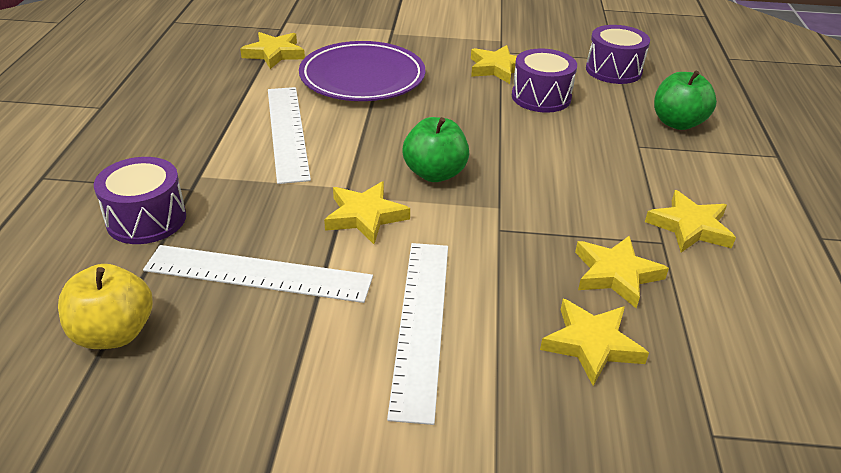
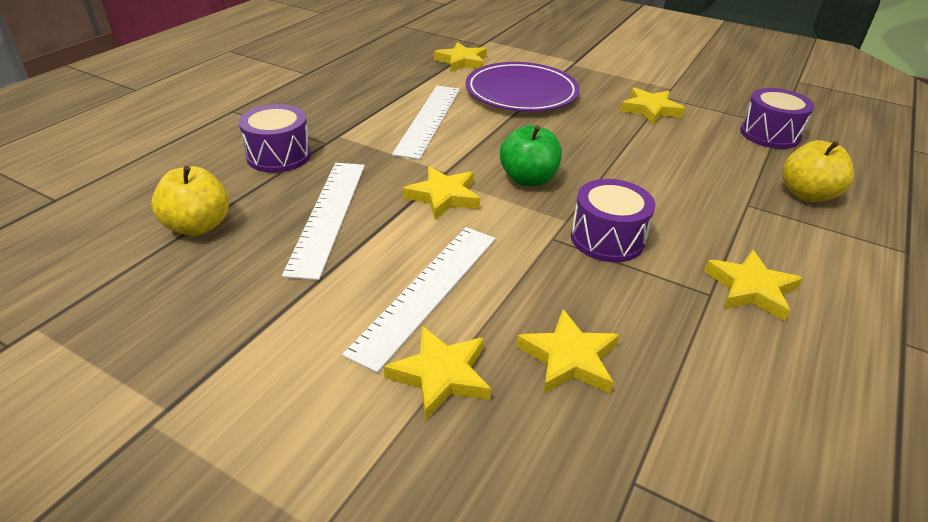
camera: 25 degrees right, 0 degrees up
white ruler [143,245,373,303] -> white ruler turned 60 degrees clockwise [282,163,365,280]
purple drum [512,48,577,113] -> purple drum moved to [571,179,655,262]
yellow star [575,235,669,308] -> yellow star moved to [384,326,491,420]
green apple [654,71,717,130] -> yellow apple [783,140,854,202]

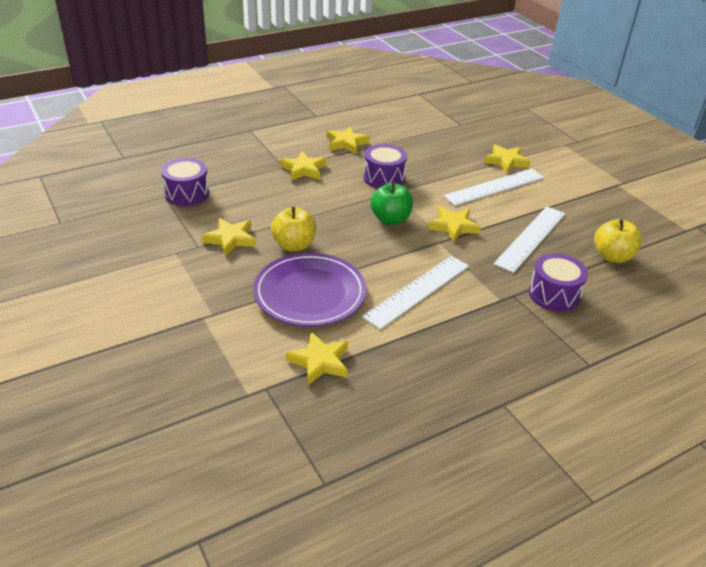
camera: 150 degrees left, 0 degrees up
yellow star [516,309,620,394] -> yellow star moved to [280,151,326,181]
yellow apple [783,140,854,202] -> yellow apple moved to [271,207,316,251]

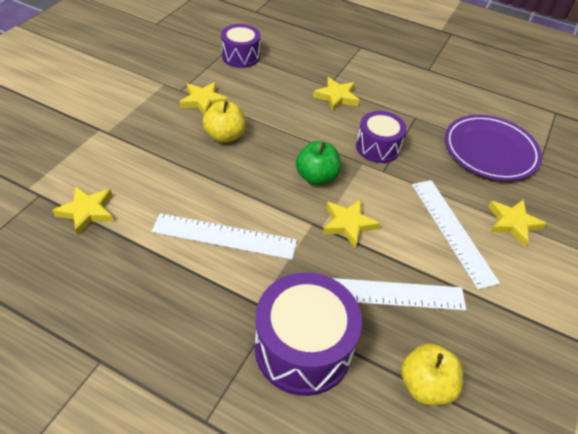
camera: 55 degrees right, 10 degrees up
purple plate [253,253,366,327] -> purple plate moved to [445,115,542,181]
yellow star [327,126,370,154] -> none
white ruler [443,169,545,206] -> white ruler turned 45 degrees clockwise [412,180,500,290]
purple drum [529,253,588,312] -> purple drum [255,272,362,396], size x1.59

